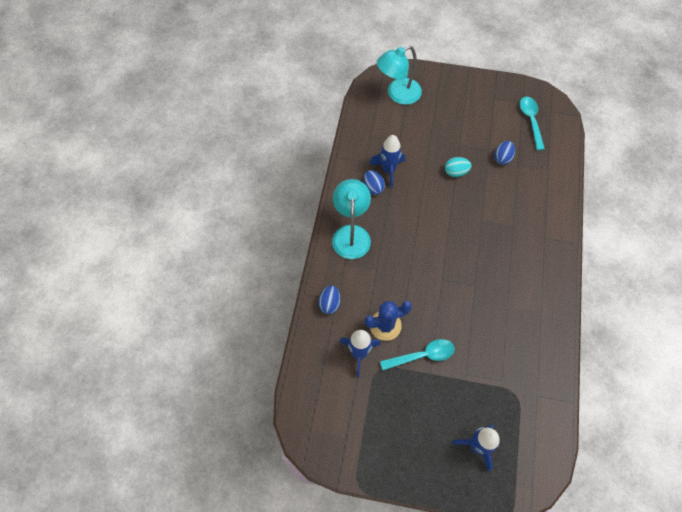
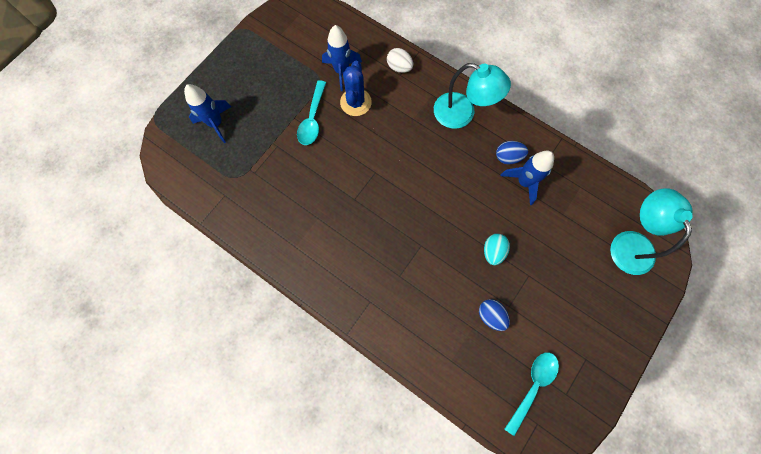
camera: 115 degrees right, 10 degrees up
blue egg [318,285,341,314] -> white egg [387,48,413,73]
turquoise spoon [520,97,545,150] -> turquoise spoon turned 75 degrees counterclockwise [505,352,559,436]

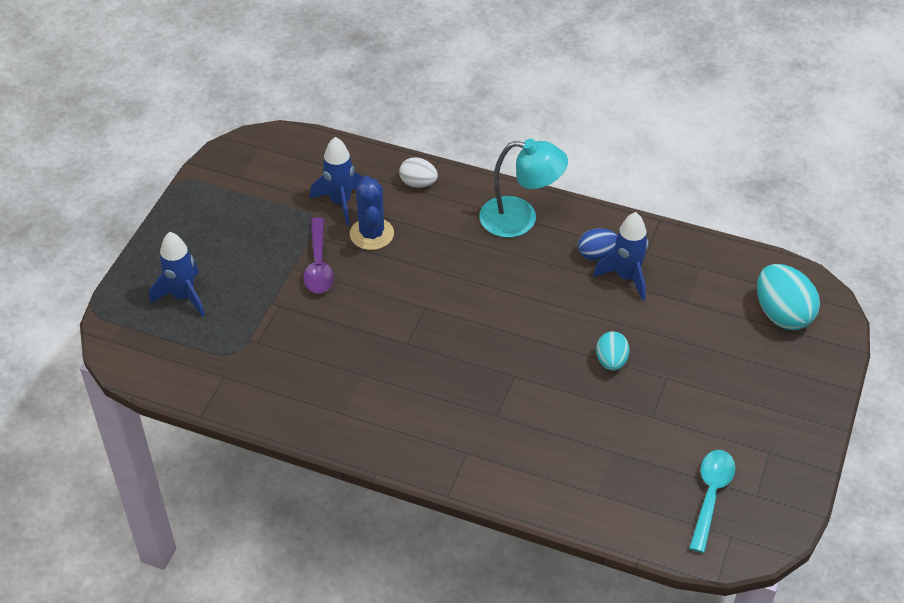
camera: 15 degrees left, 25 degrees down
turquoise spoon [297,80,326,145] -> purple spoon [303,217,334,293]
blue egg [479,299,510,331] -> none
turquoise lamp [610,188,693,275] -> turquoise egg [757,264,820,330]

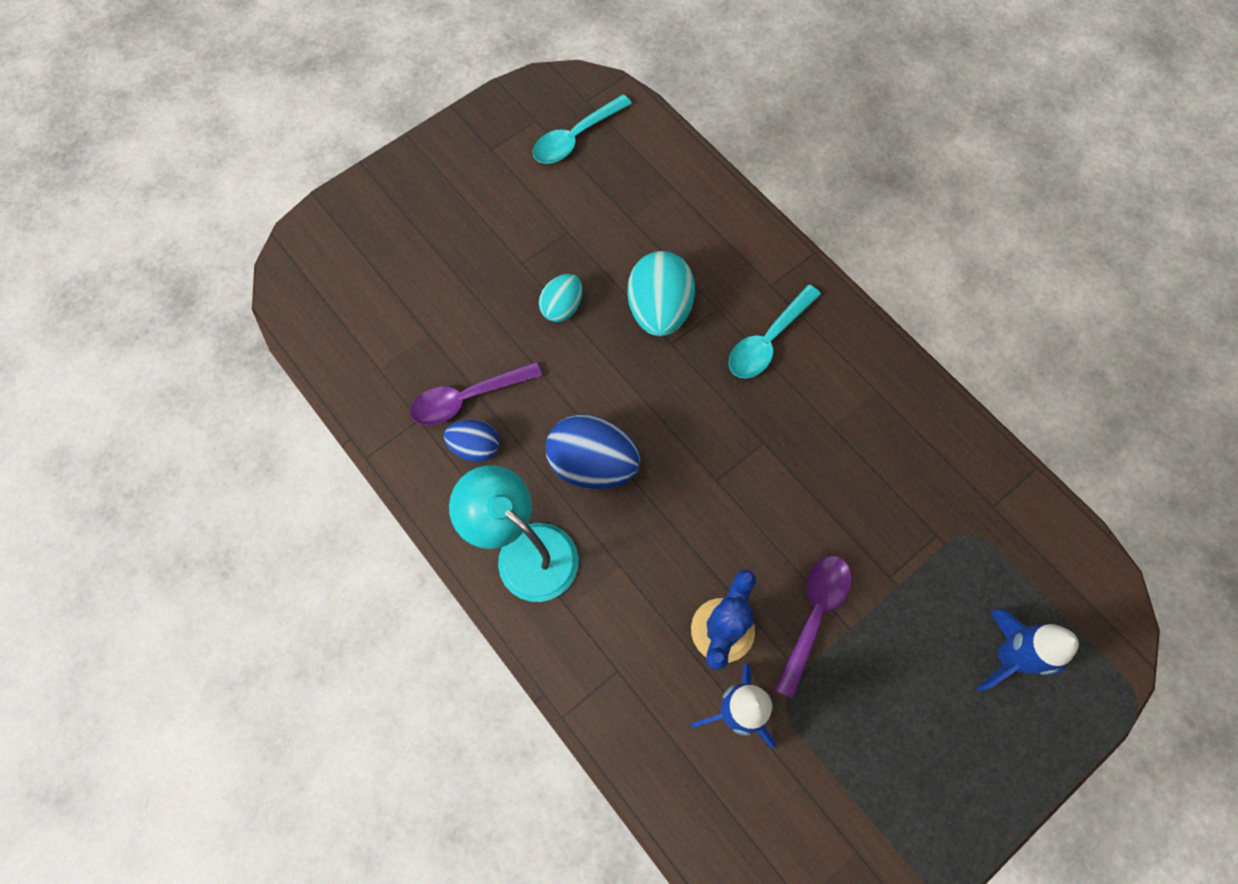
camera: 150 degrees left, 20 degrees up
white egg [399,158,438,188] -> none
blue rocket [593,212,648,301] -> purple spoon [410,362,542,425]
turquoise egg [757,264,820,330] -> turquoise egg moved to [628,251,695,336]
none -> blue egg [546,414,641,489]
none -> turquoise spoon [729,285,821,378]

